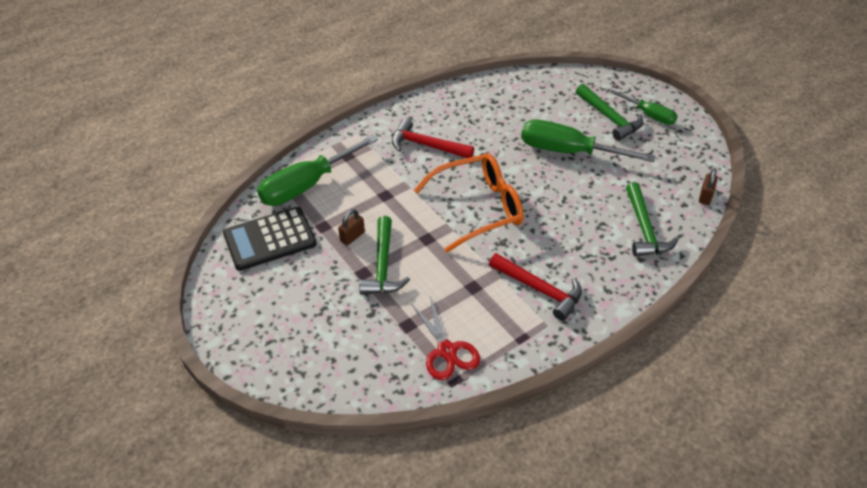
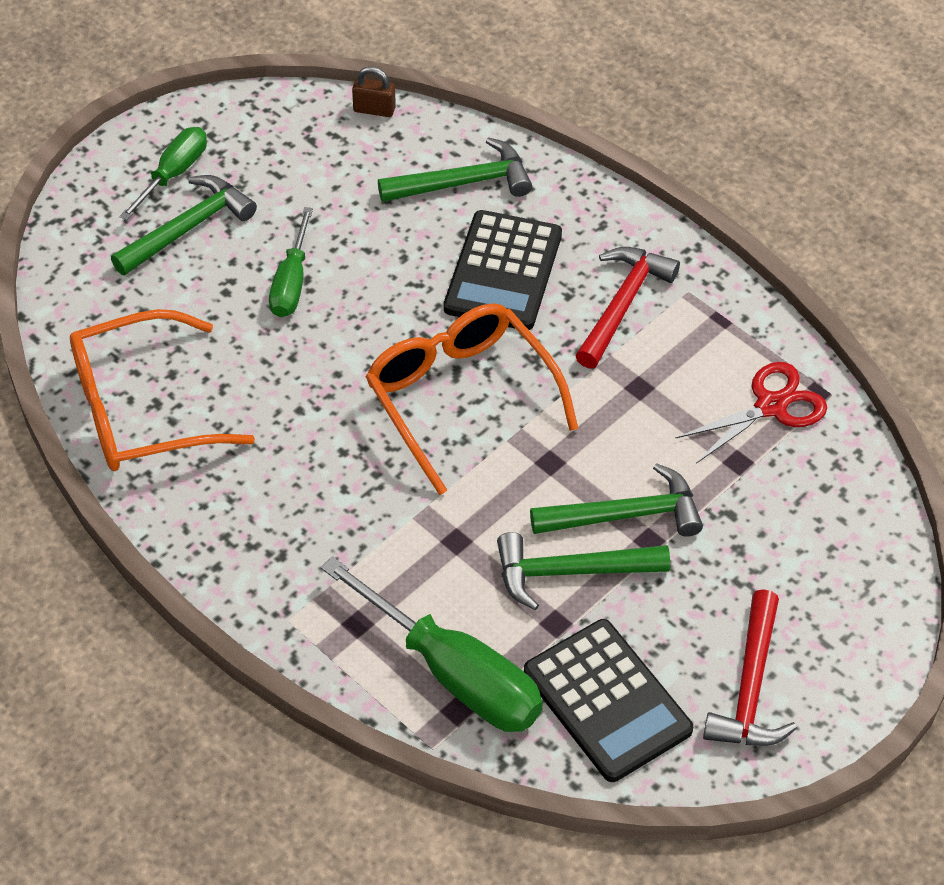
camera: 100 degrees left, 5 degrees up
brown padlock [338,209,365,245] -> green hammer [497,532,670,610]
red hammer [392,118,474,158] -> red hammer moved to [703,589,797,746]
green screwdriver [521,120,656,162] -> green screwdriver [269,207,313,317], size x0.58
none -> orange glasses [70,309,255,471]
none -> black calculator [444,210,562,330]

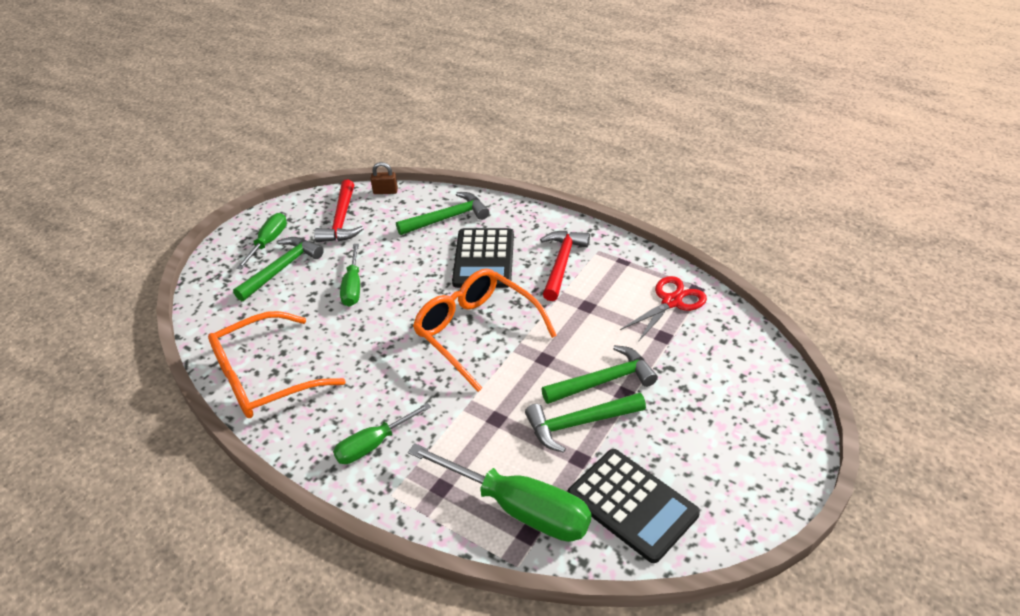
camera: 10 degrees left, 10 degrees down
red hammer [703,589,797,746] -> red hammer moved to [314,180,364,242]
none -> green screwdriver [333,403,431,464]

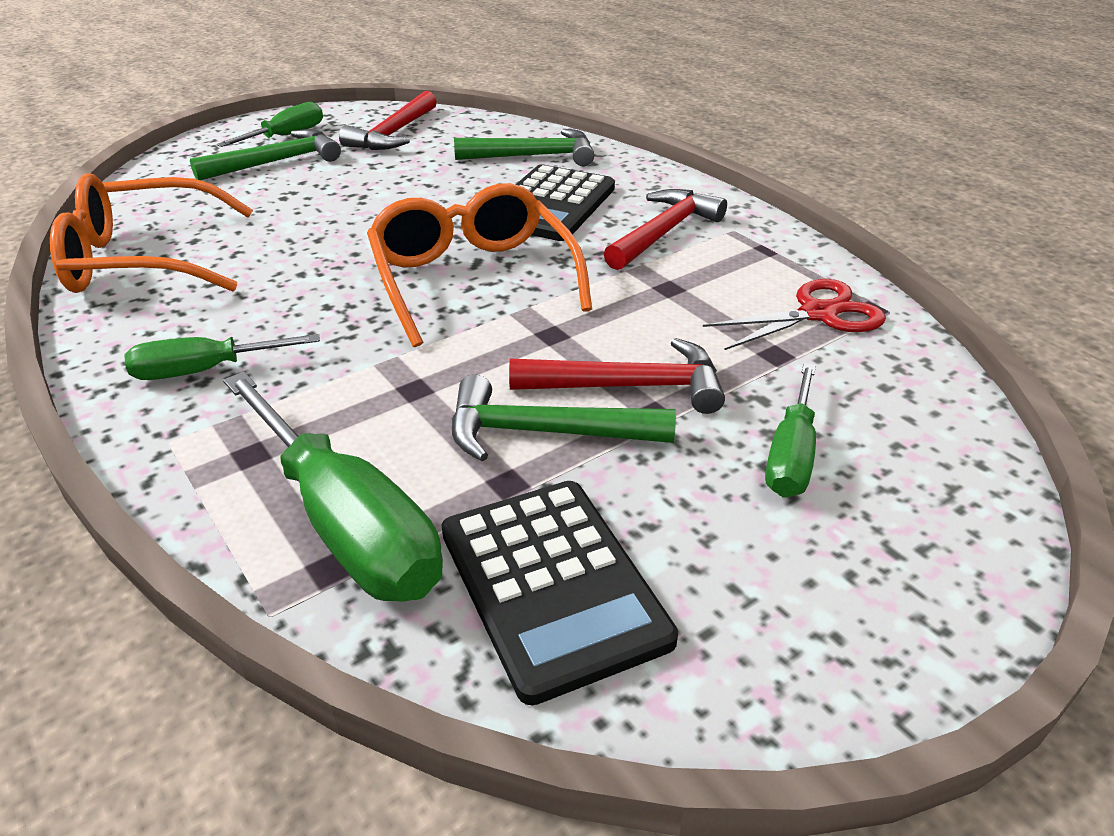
camera: 20 degrees right, 5 degrees down
green screwdriver [340,244,360,307] -> green screwdriver moved to [765,363,816,498]
brown padlock [370,162,398,194] -> none
green hammer [541,345,658,404] -> red hammer [509,338,725,414]

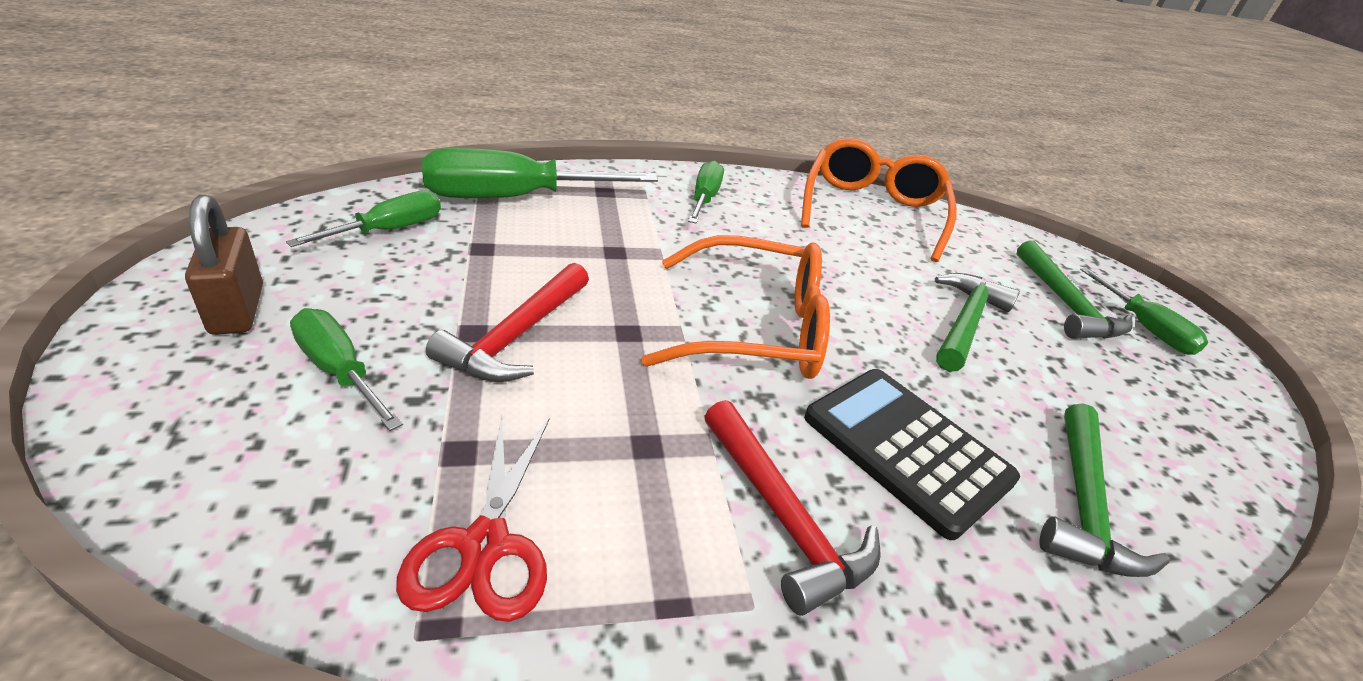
camera: 110 degrees right, 0 degrees up
red hammer [339,91,437,150] -> none
black calculator [442,481,678,705] -> green screwdriver [286,190,441,247]
green hammer [452,374,676,462] -> green hammer moved to [935,273,1020,372]
none -> brown padlock [185,195,263,335]

